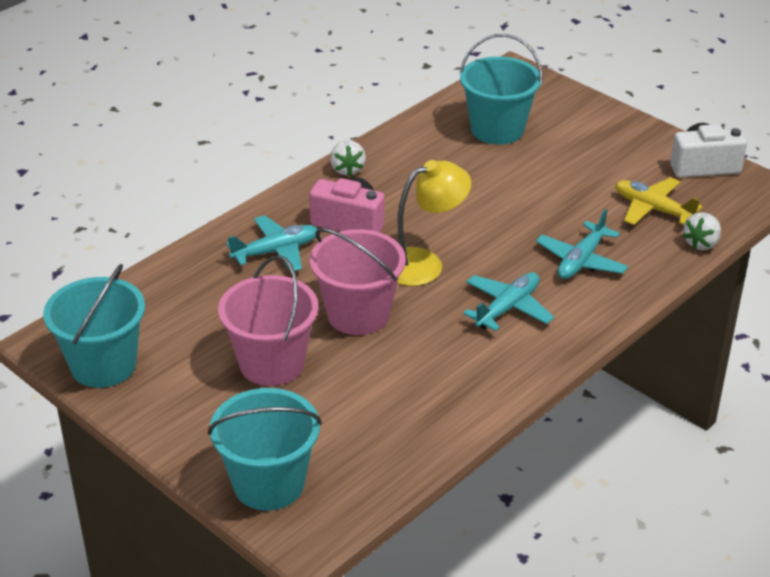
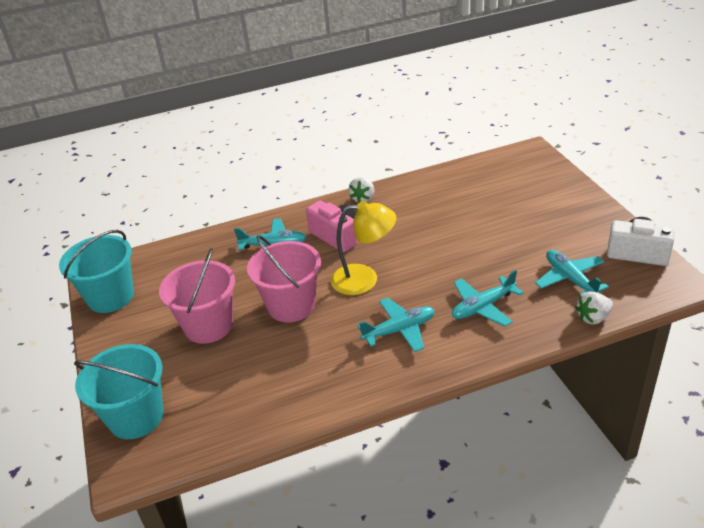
camera: 30 degrees right, 0 degrees up
turquoise bucket [459,34,542,145] -> none
yellow plane [615,177,703,225] -> turquoise plane [535,250,609,296]

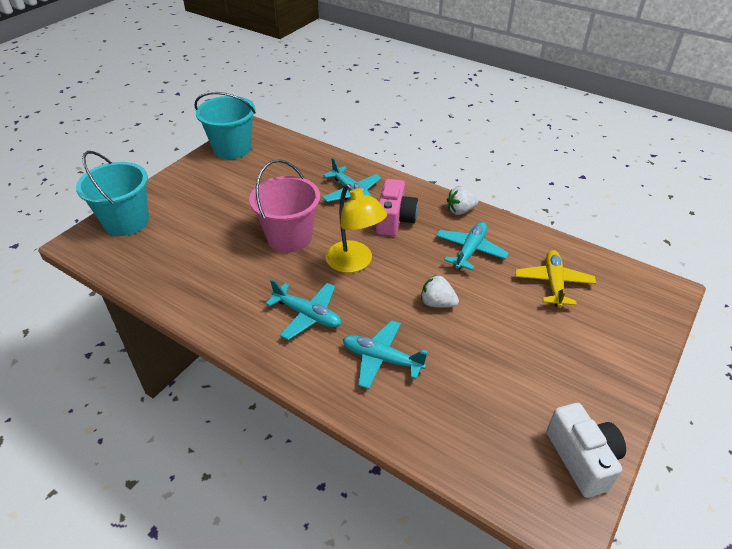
camera: 50 degrees right, 5 degrees up
pink bucket [159,248,235,344] -> none
turquoise plane [535,250,609,296] -> turquoise plane moved to [436,222,509,270]
white strawberry [575,291,613,325] -> white strawberry moved to [421,275,459,308]
none -> yellow plane [515,250,596,308]

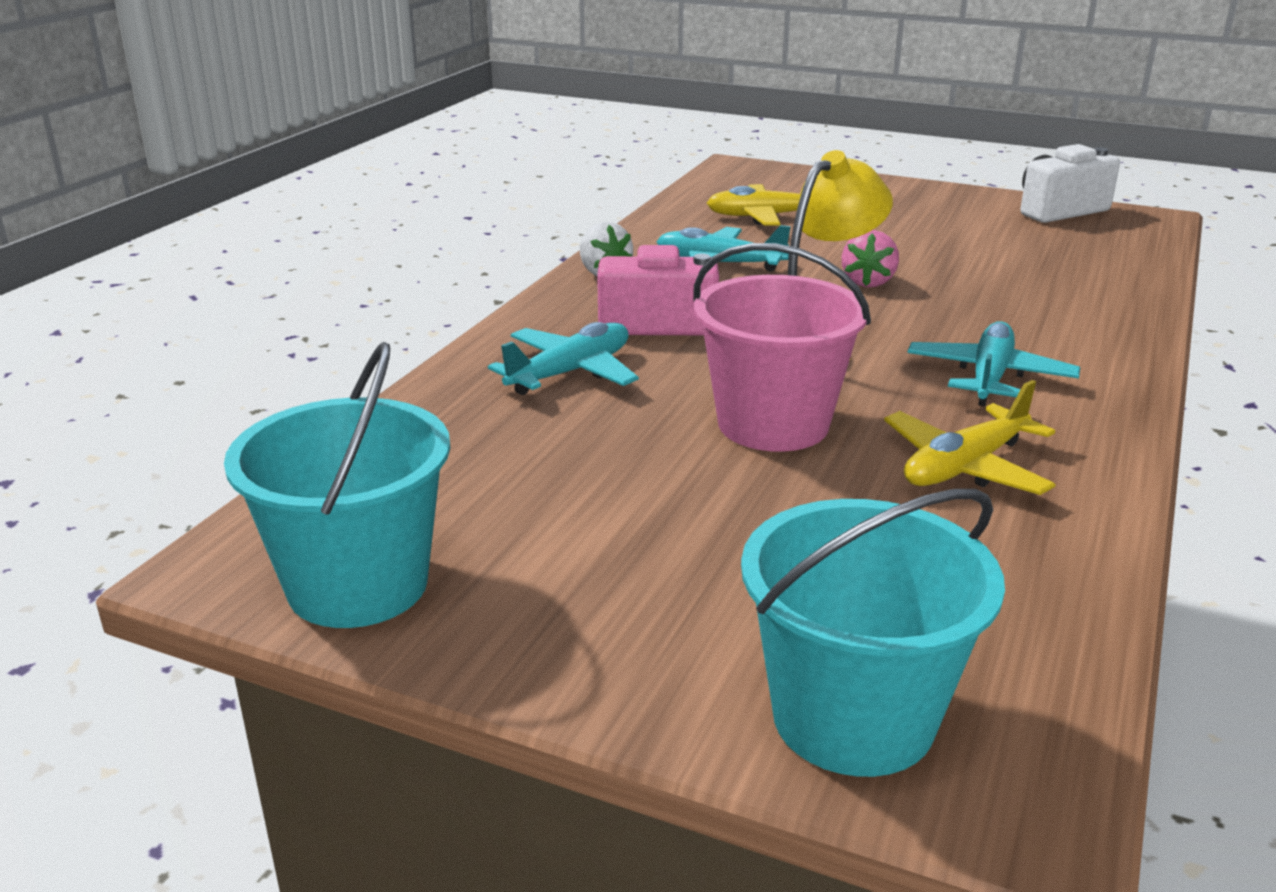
camera: 100 degrees left, 15 degrees down
turquoise plane [343,320,428,389] -> none
white strawberry [421,275,459,308] -> pink strawberry [841,230,899,287]
none -> yellow plane [884,380,1056,495]

